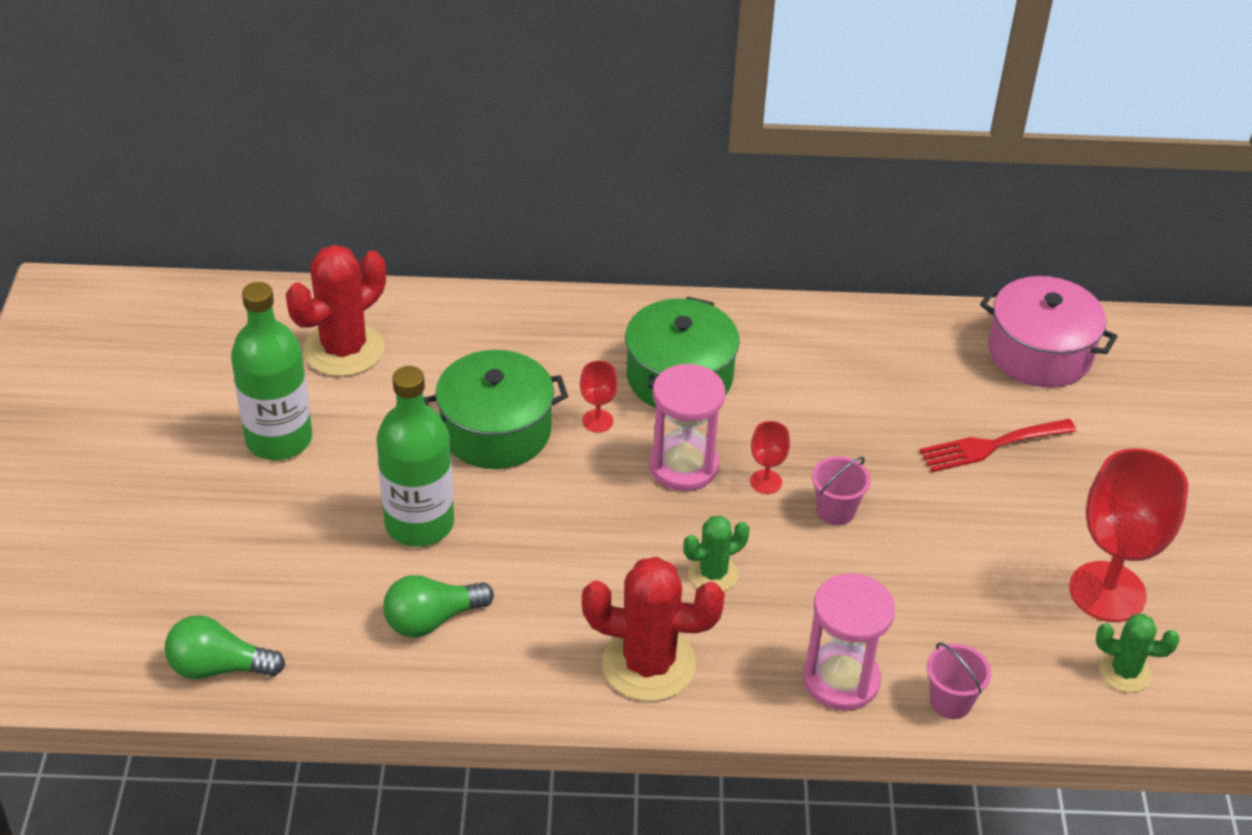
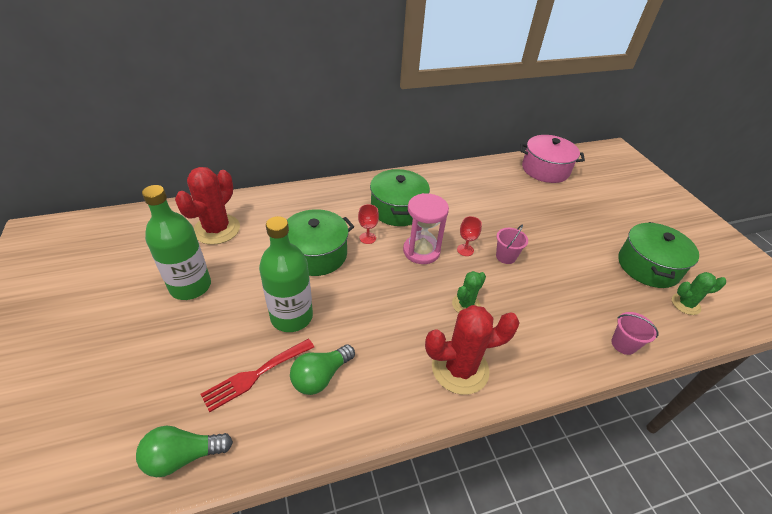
camera: 20 degrees left, 0 degrees up
pink hourglass [803,573,895,711] -> none
red fork [919,419,1077,472] -> red fork moved to [201,339,314,412]
red goblet [1069,448,1189,622] -> green pot [618,222,699,288]

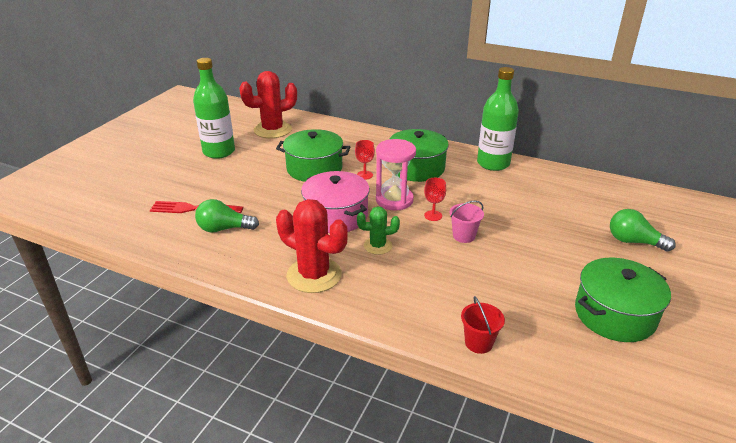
camera: 45 degrees right, 10 degrees down
green light bulb [136,426,233,477] -> green light bulb moved to [610,209,676,252]
green bottle [259,216,313,332] -> green bottle moved to [477,67,519,171]
pink pot [520,135,585,183] -> pink pot moved to [301,171,370,233]
pink bucket [611,312,659,355] -> red bucket [461,296,505,354]
green cactus [672,272,726,315] -> none

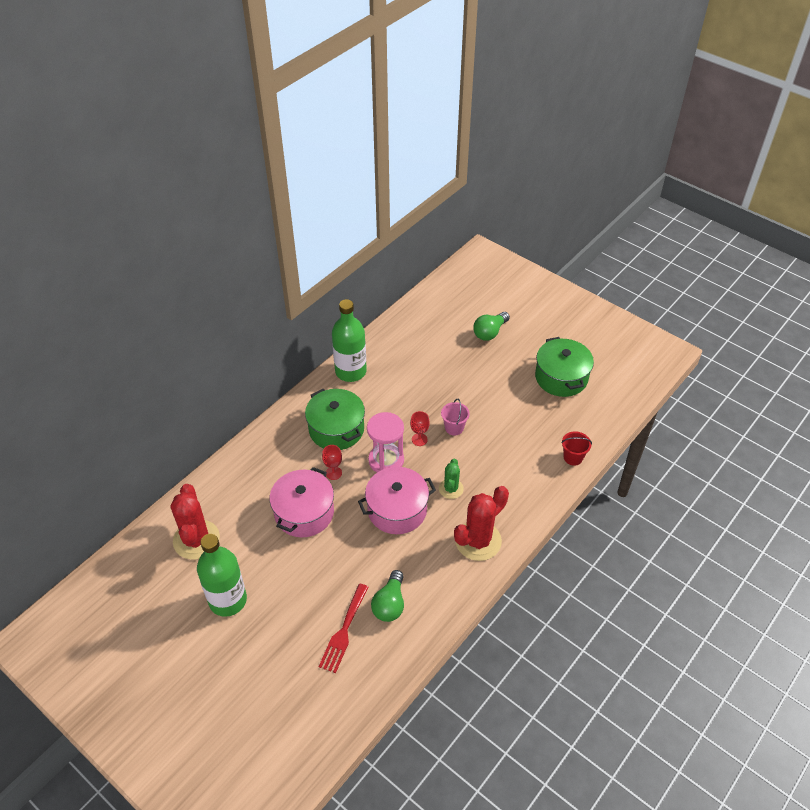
camera: 75 degrees left, 15 degrees up
green pot [276,129,350,182] -> pink pot [270,467,334,537]

